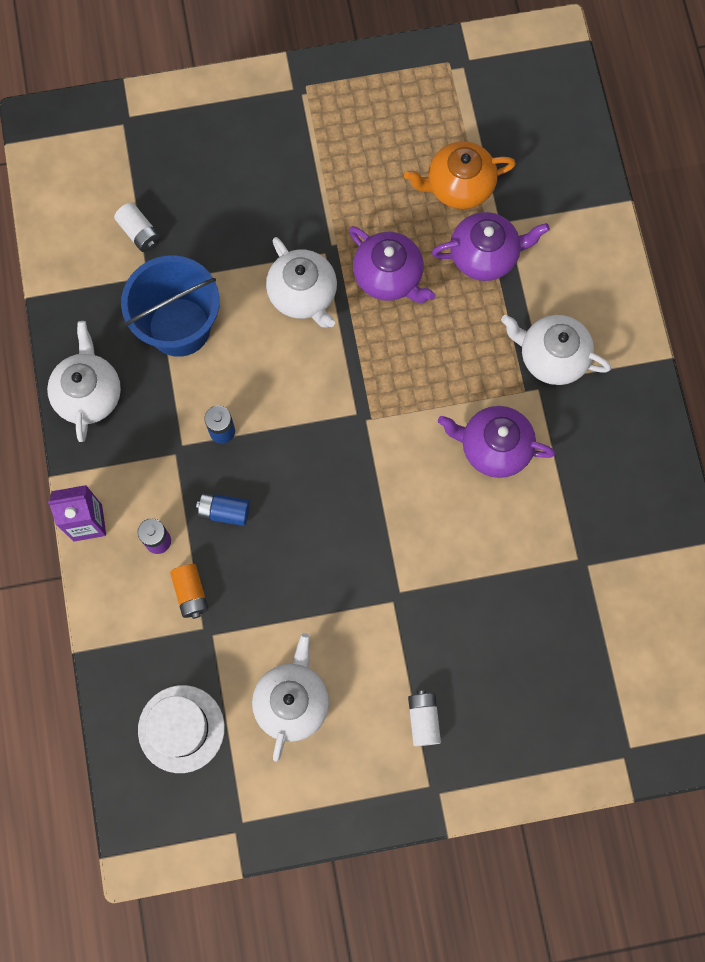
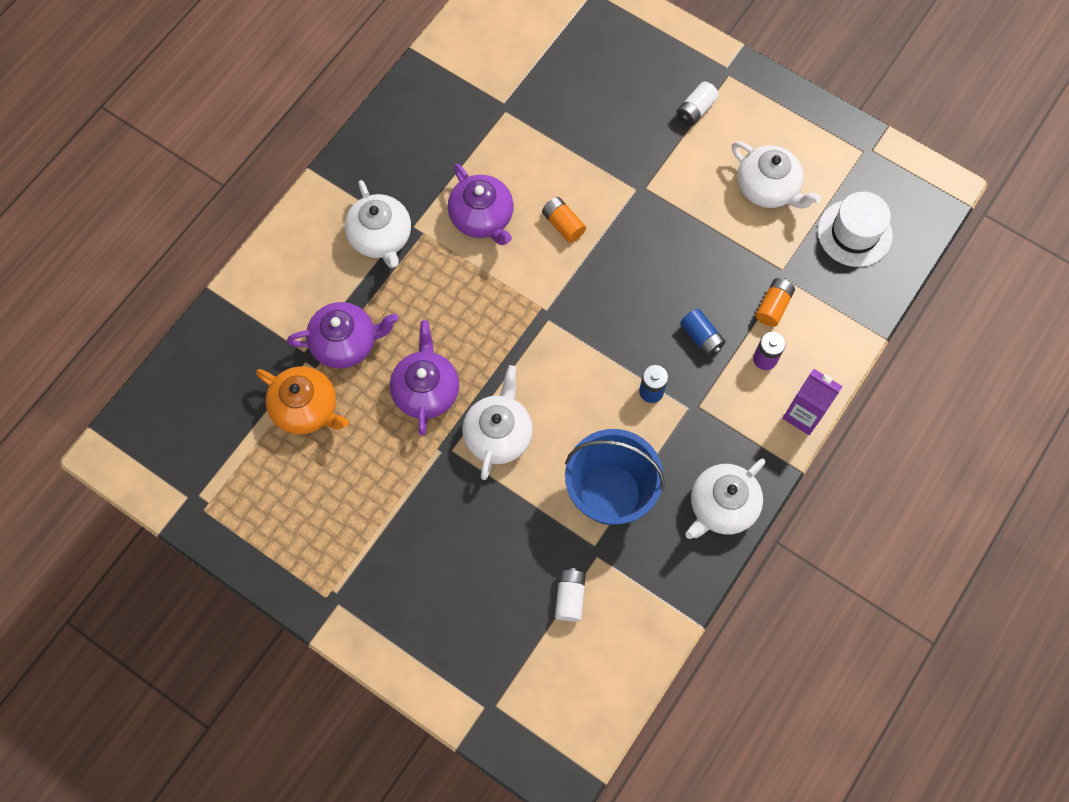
camera: 135 degrees left, 5 degrees down
white teapot [252,633,329,762] -> white teapot turned 105 degrees counterclockwise [732,141,821,208]
purple teapot [432,212,550,281] -> purple teapot turned 135 degrees clockwise [287,302,398,368]
none -> orange battery [542,197,586,243]

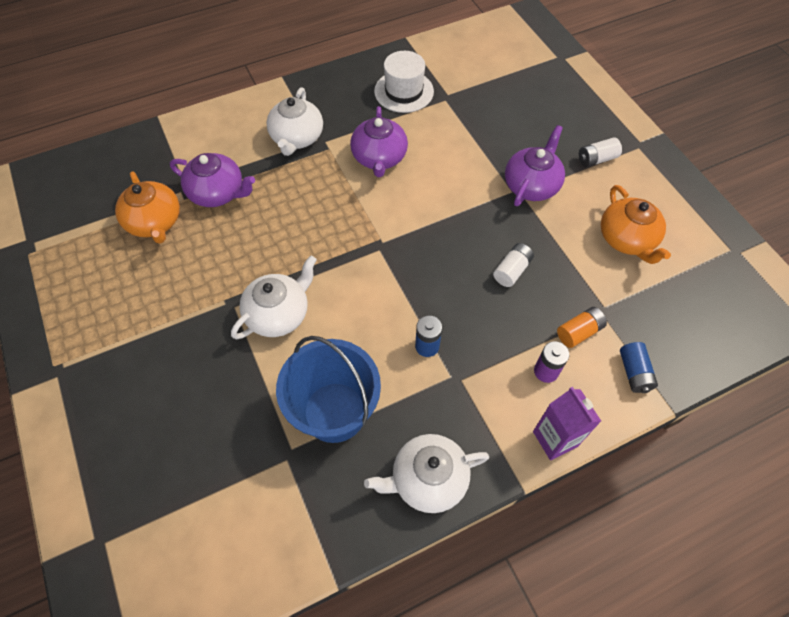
camera: 30 degrees right, 10 degrees down
purple teapot [390,320,459,436] -> purple teapot moved to [505,125,565,206]
orange battery [542,197,586,243] -> none
white battery [555,568,586,622] -> white battery moved to [493,243,534,287]
blue battery [680,309,726,357] -> blue battery moved to [620,342,658,393]
white teapot [732,141,821,208] -> orange teapot [601,185,671,264]
white hat [818,192,893,267] -> white hat moved to [374,51,434,113]

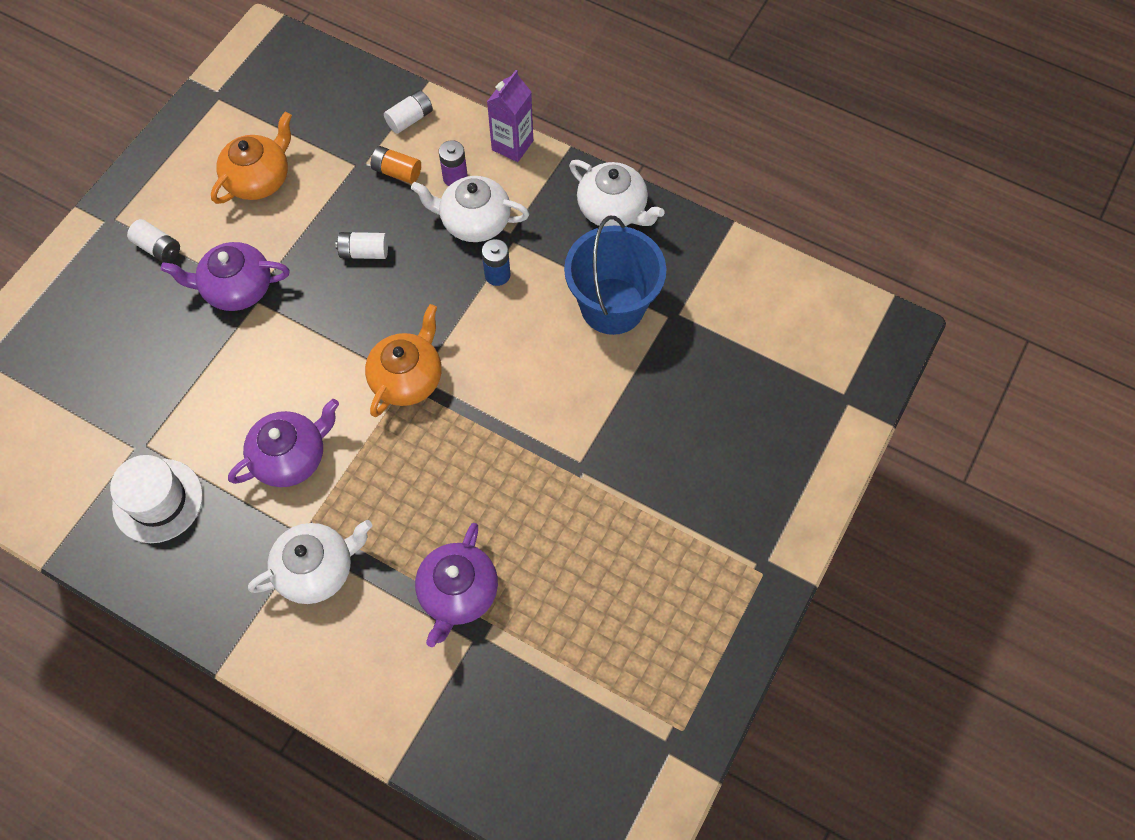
camera: 125 degrees left, 5 degrees up
orange teapot [115,171,180,244] -> orange teapot moved to [365,304,442,417]
purple teapot [170,153,255,207] -> purple teapot turned 150 degrees counterclockwise [415,523,498,647]
white teapot [231,256,317,339] -> white teapot moved to [411,176,529,242]
blue battery [620,342,658,393] -> white battery [384,90,433,134]

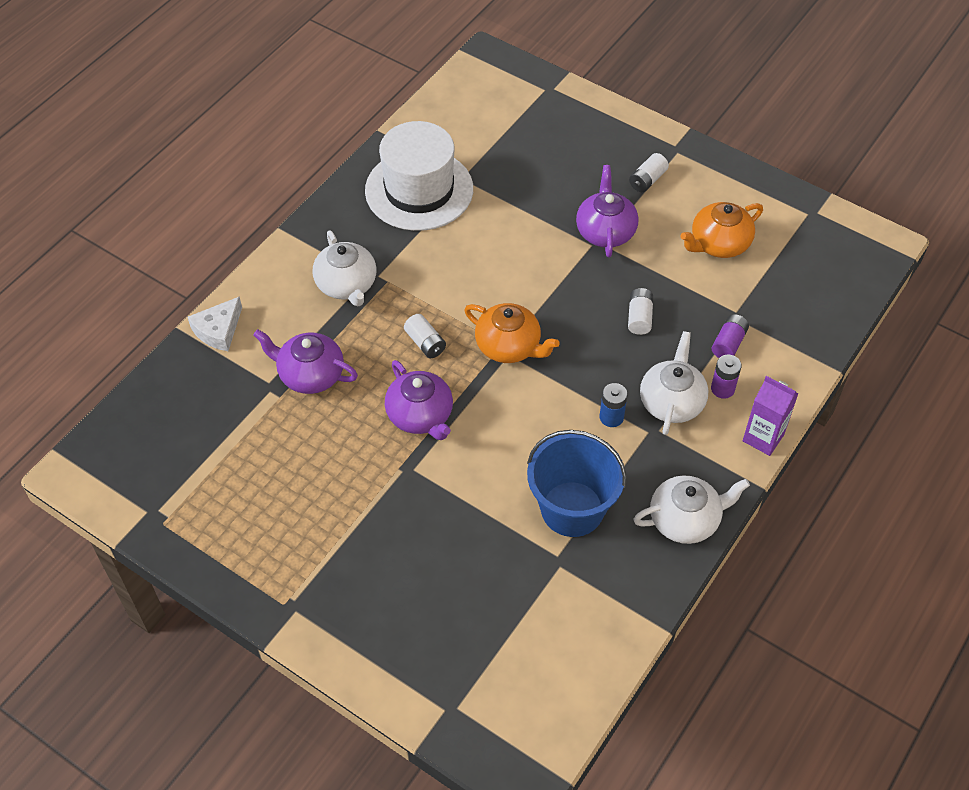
camera: 95 degrees right, 10 degrees down
white hat [110,455,203,543] -> white hat [365,121,473,231], size x1.58
orange teapot [211,112,292,204] -> orange teapot turned 105 degrees clockwise [681,202,763,258]
purple teapot [228,399,339,487] -> purple teapot moved to [385,360,453,440]
orange battery [371,146,421,184] -> purple battery [712,314,749,358]
white battery [384,90,433,134] -> white battery moved to [404,314,446,358]
white teapot [569,160,665,226] -> white teapot turned 150 degrees counterclockwise [633,475,750,544]
none -> white cheese [188,296,242,351]

